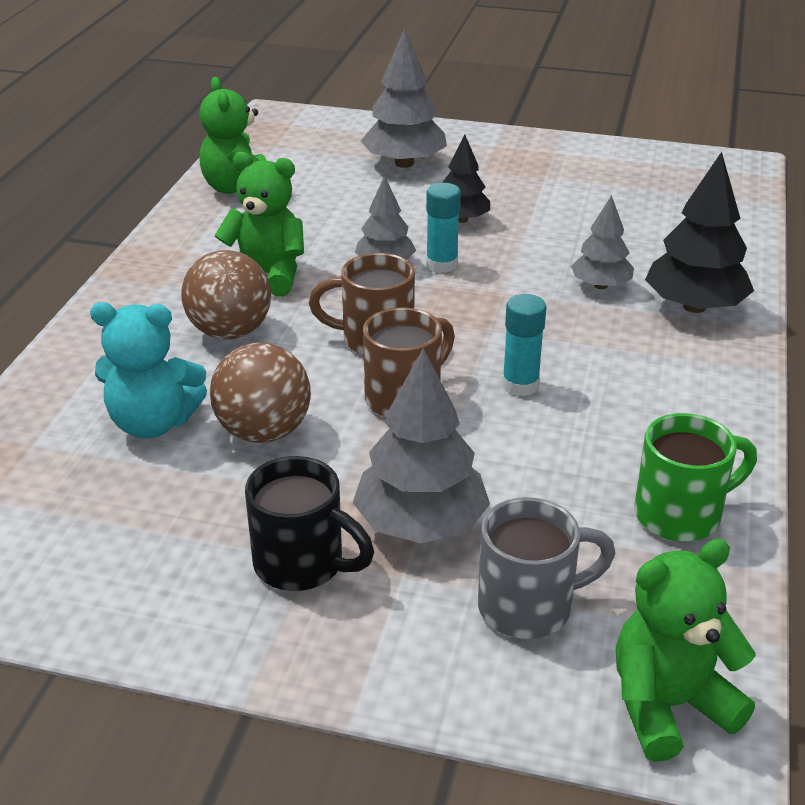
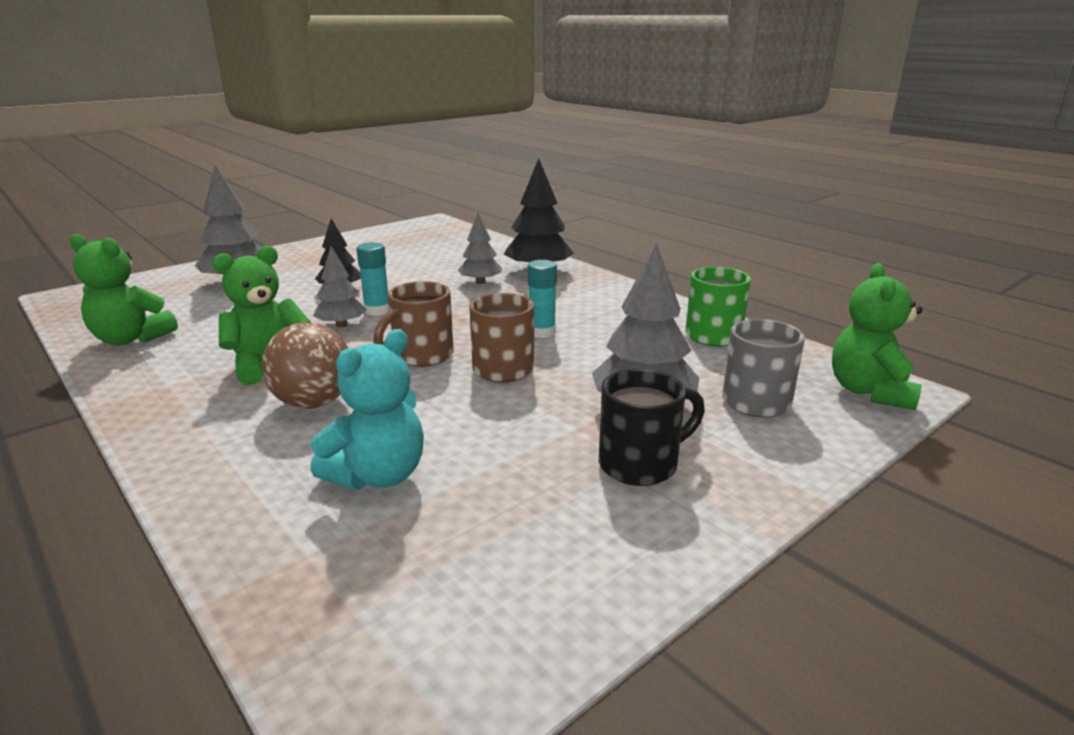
camera: 55 degrees left, 10 degrees down
brown ball [210,343,311,443] -> none

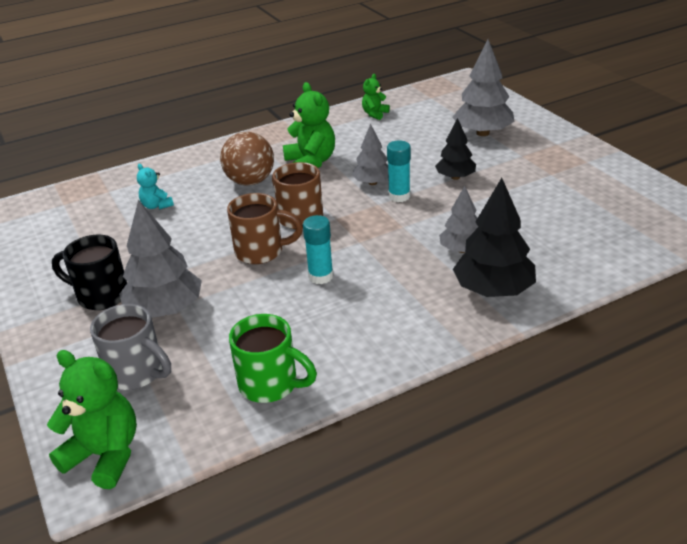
camera: 105 degrees right, 10 degrees up
green teddy bear [70,234,178,345] -> green teddy bear [362,74,390,120], size x0.55
turquoise teddy bear [311,329,424,490] -> turquoise teddy bear [137,164,174,209], size x0.55
black mug [599,369,705,486] -> black mug turned 120 degrees clockwise [52,235,127,310]

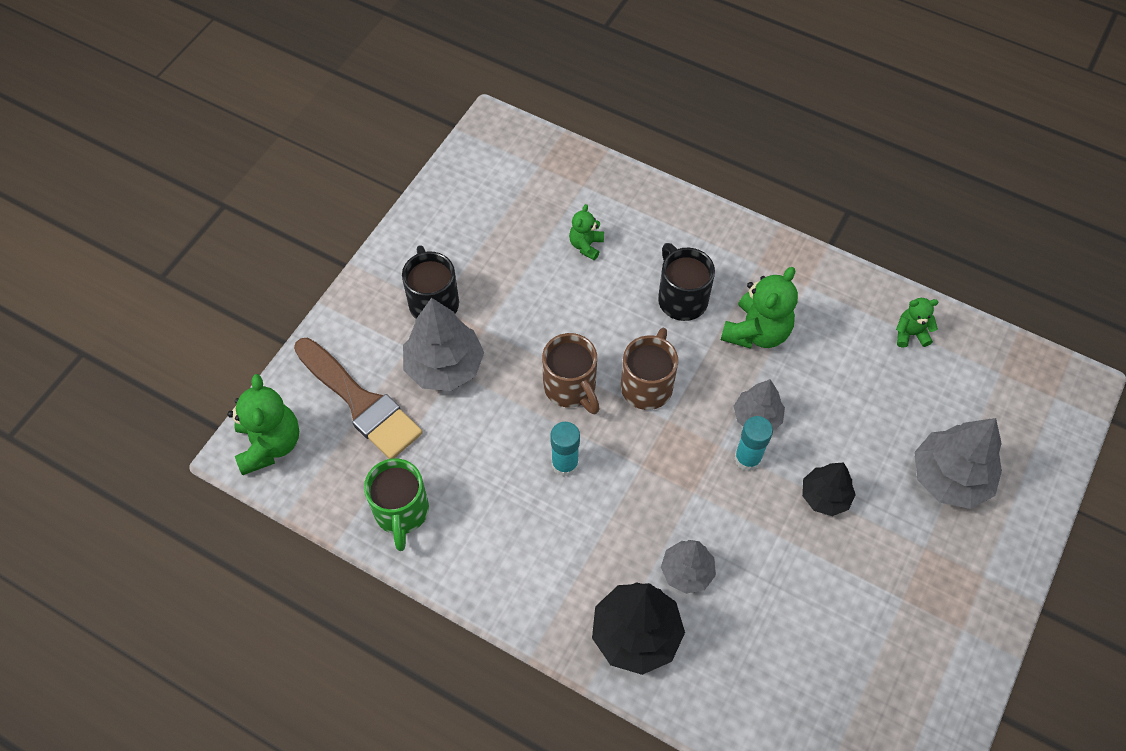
camera: 55 degrees right, 25 degrees up
grey mug [90,304,171,390] -> brown brush [294,338,423,459]
turquoise teddy bear [137,164,174,209] -> green teddy bear [569,204,604,260]
brown ball [220,132,274,186] -> black mug [658,243,715,321]

